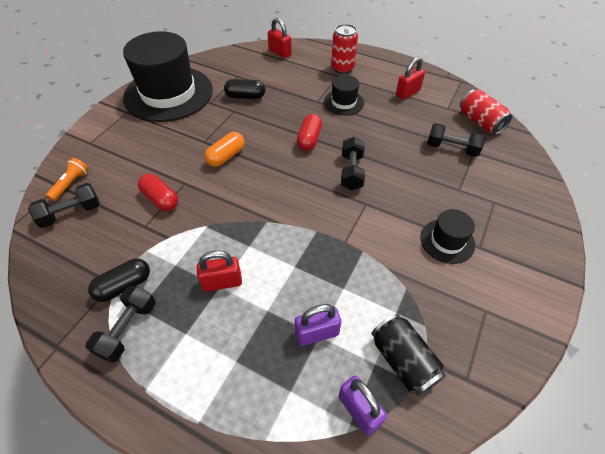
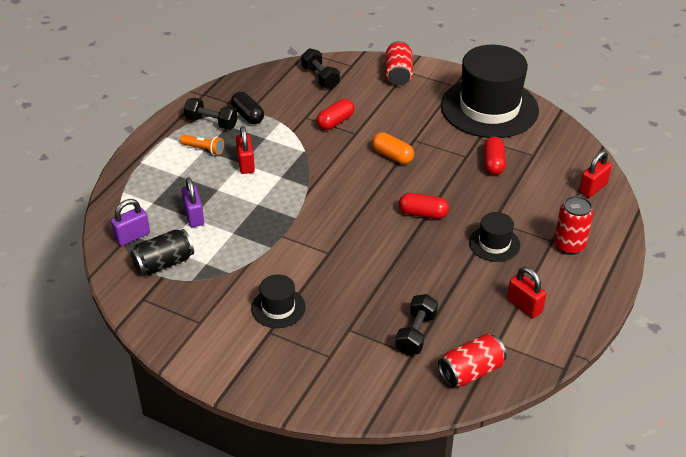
camera: 90 degrees right, 10 degrees down
orange flashlight [46,158,89,201] -> orange flashlight moved to [180,135,224,155]
black capsule [224,79,265,99] -> red capsule [484,137,506,175]
black dumbbell [341,137,365,190] -> none
none -> red can [386,41,413,86]

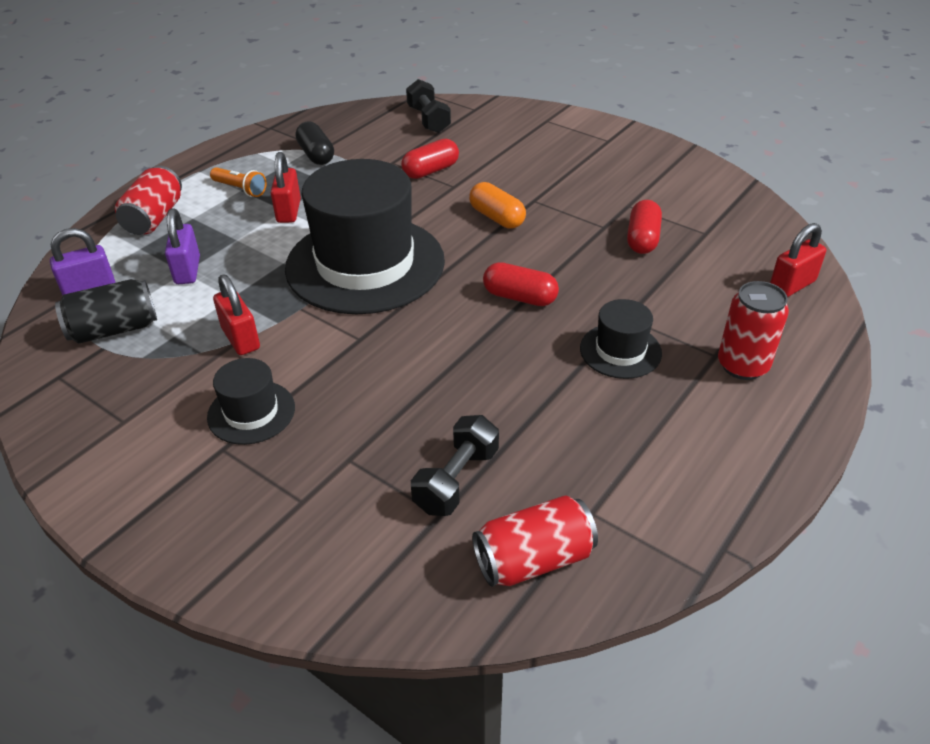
camera: 10 degrees right, 0 degrees up
black dumbbell [184,98,238,129] -> none
red can [386,41,413,86] -> red can moved to [115,166,182,235]
black hat [441,45,539,138] -> black hat moved to [285,159,445,314]
red padlock [507,267,546,318] -> red padlock moved to [213,274,260,355]

